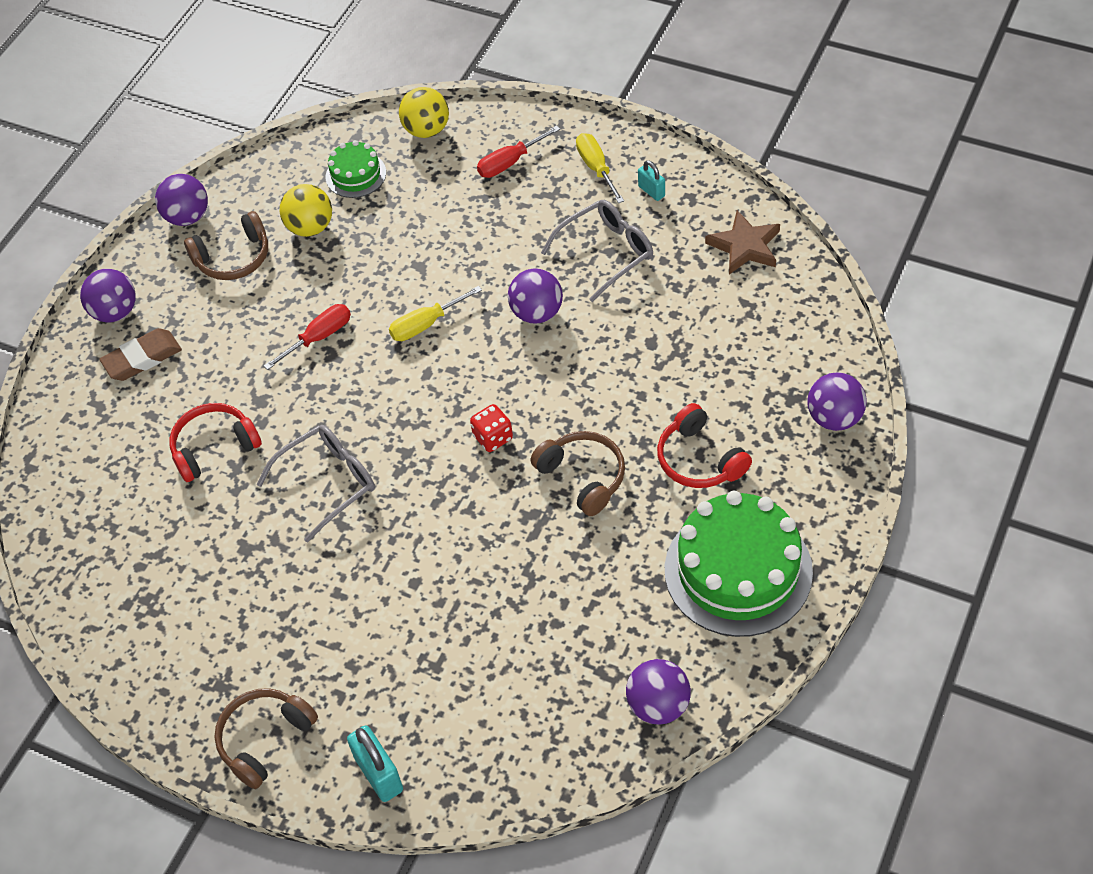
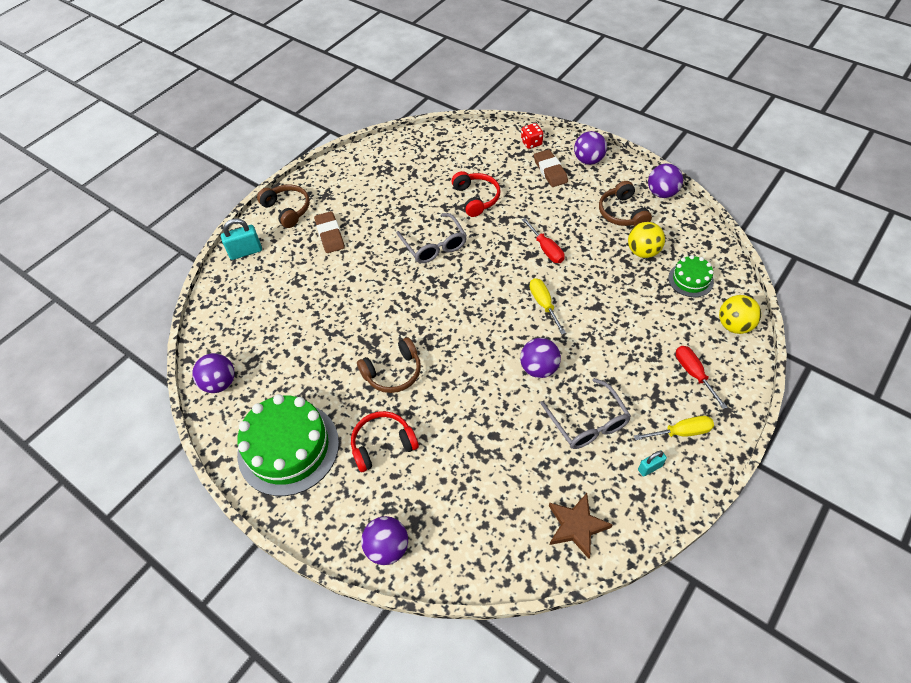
camera: 100 degrees right, 0 degrees up
red dice [470,404,513,452] -> red dice moved to [521,123,543,149]
none -> brown eraser [314,211,345,253]

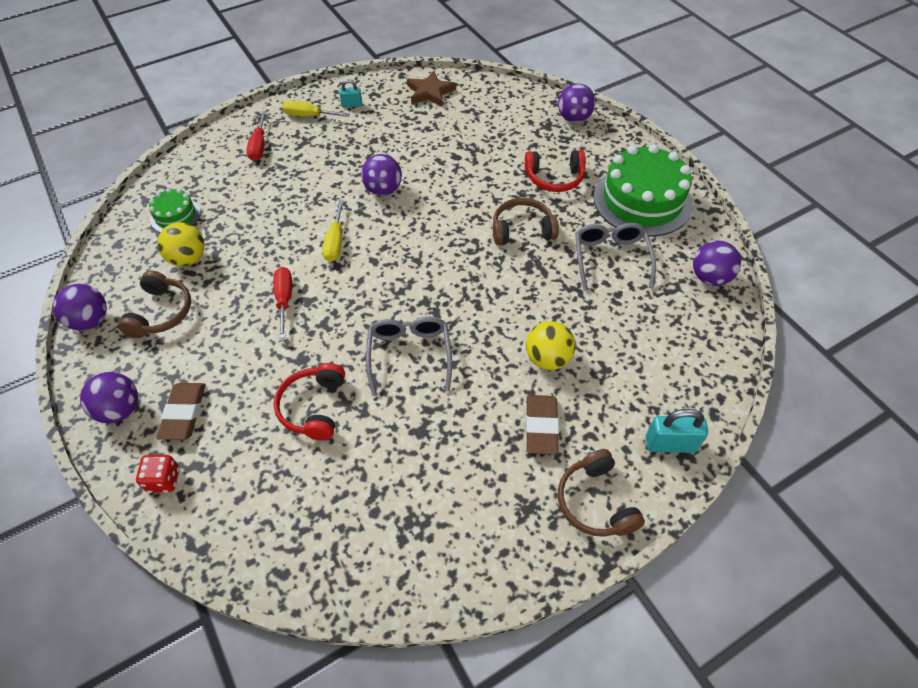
camera: 160 degrees left, 0 degrees up
grey glasses [540,378,631,449] -> grey glasses moved to [575,223,656,291]
yellow ball [719,295,761,334] -> yellow ball moved to [526,321,575,370]

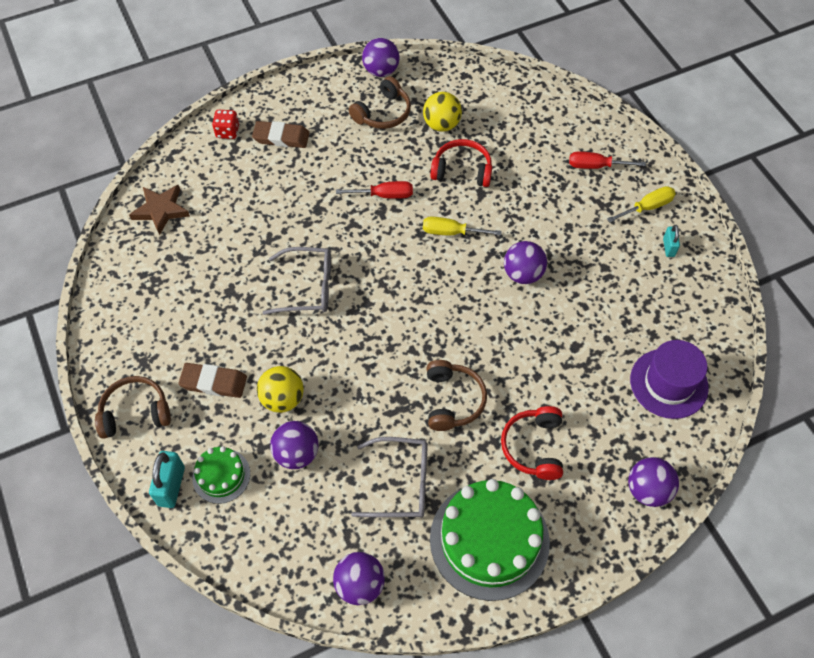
camera: 95 degrees right, 5 degrees up
purple ball [80,372,138,423] -> purple ball moved to [270,421,319,469]
brown headphones [118,270,191,338] -> brown headphones turned 60 degrees counterclockwise [349,76,411,129]
green cake [149,188,201,233] -> green cake moved to [192,446,250,504]
red headphones [274,363,345,440] -> red headphones moved to [430,139,492,187]
yellow screwdriver [282,100,350,117] -> yellow screwdriver turned 45 degrees clockwise [607,186,676,223]
brown star [407,71,456,107] -> brown star moved to [129,184,190,235]
none -> purple hat [630,340,709,419]

